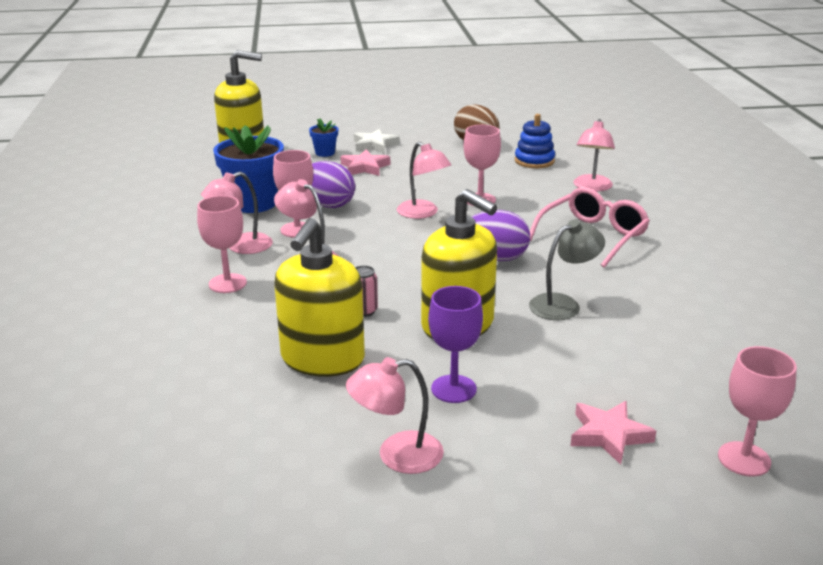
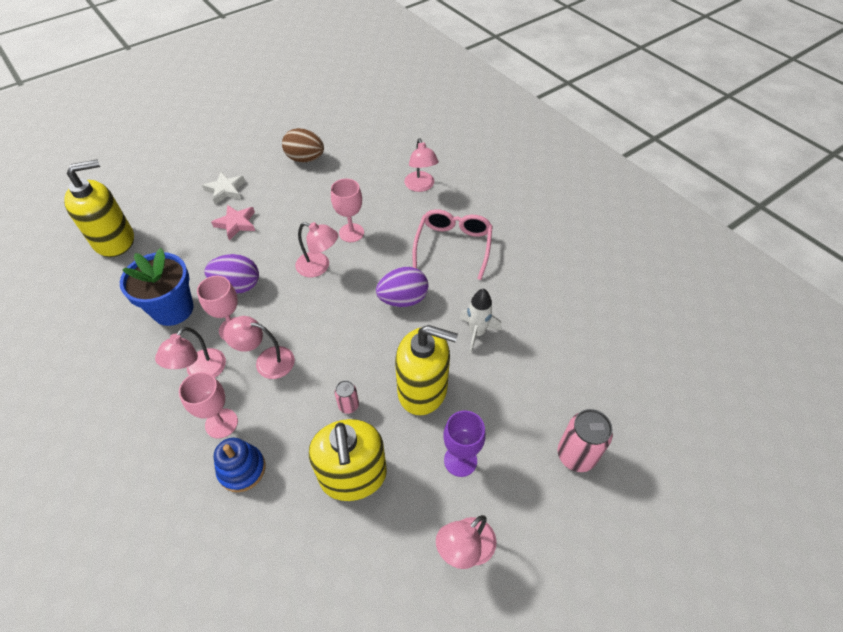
camera: 30 degrees left, 25 degrees up
blue flower pot [309,118,338,157] -> none
blue stacking toy [515,114,555,168] -> blue stacking toy moved to [214,438,265,492]
grey lamp [529,220,605,320] -> white rocket [459,289,501,353]
pink star [570,401,656,465] -> pink can [558,409,613,472]
pink goblet [718,346,797,477] -> none

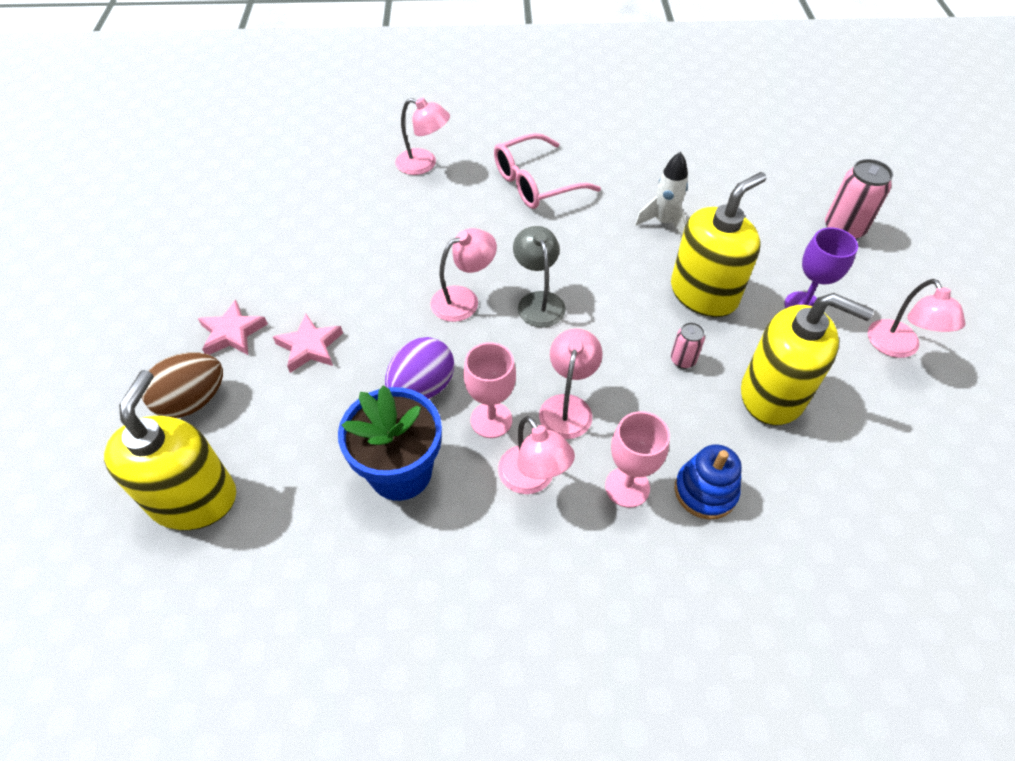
camera: 55 degrees left, 0 degrees up
white star [202,172,245,204] -> pink star [198,300,268,355]
pink lamp [223,316,295,379] -> pink lamp turned 150 degrees clockwise [539,329,603,439]
brown egg [282,128,324,162] -> brown egg moved to [142,352,223,418]
pink goblet [331,179,364,242] -> none
purple egg [376,267,428,307] -> none
pink glasses [413,209,493,280] -> pink glasses turned 75 degrees counterclockwise [494,133,601,209]
none -> grey lamp [513,226,566,328]

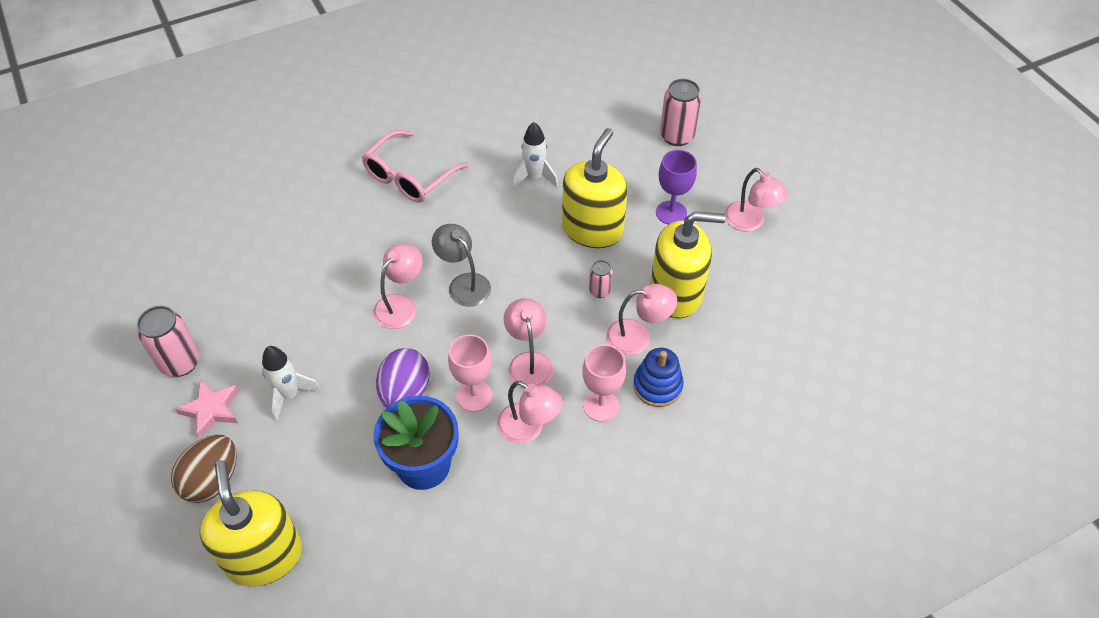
camera: 25 degrees left, 0 degrees up
pink star [273,314,343,373] -> white rocket [262,346,321,421]
pink lamp [395,98,450,175] -> pink lamp moved to [606,284,677,355]
none -> pink can [137,306,200,377]

